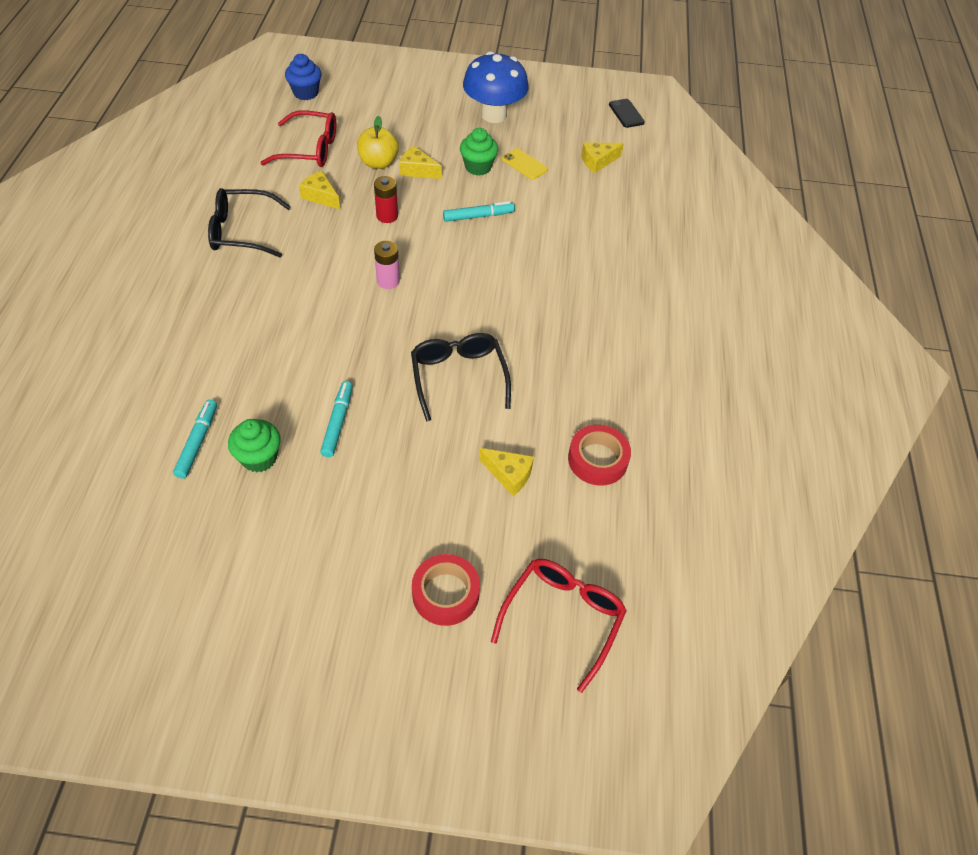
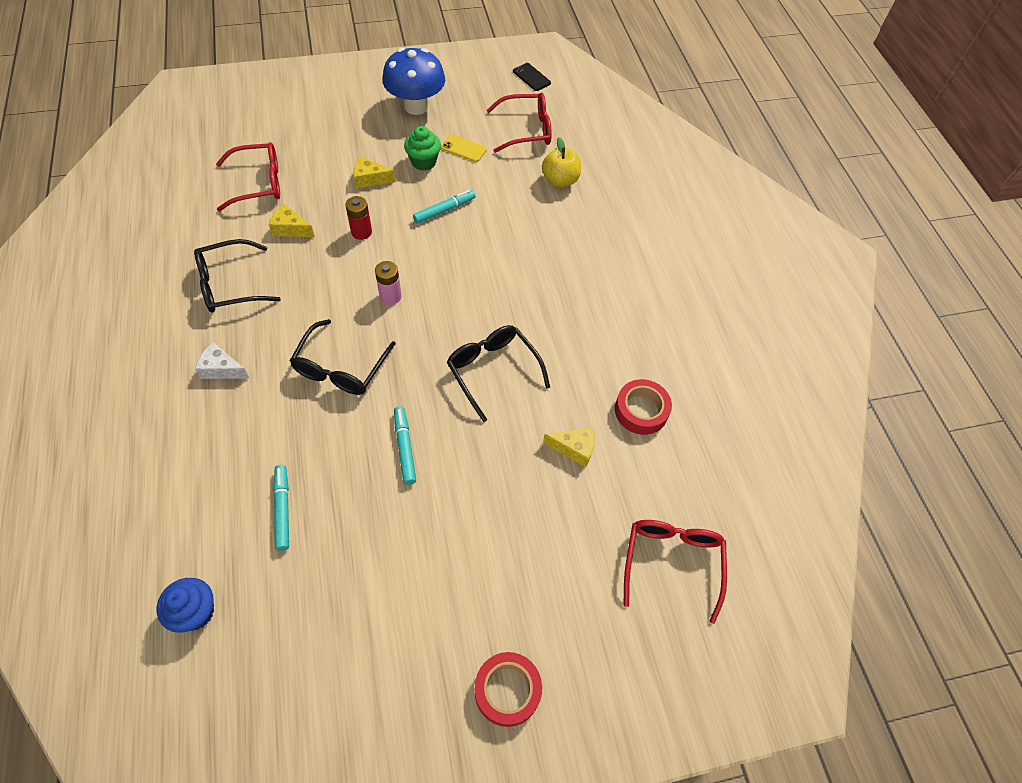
camera: 20 degrees left, 5 degrees up
green cupcake [228,419,281,472] -> none
blue cupcake [285,54,321,100] -> blue cupcake moved to [157,578,214,633]
yellow apple [357,116,399,169] -> yellow apple moved to [542,137,581,187]
red tape [412,554,480,626] -> red tape moved to [475,652,542,727]
yellow cheese [581,143,624,173] -> red glasses [487,92,552,153]
none -> white cheese [195,342,249,379]
none -> black glasses [290,319,396,395]

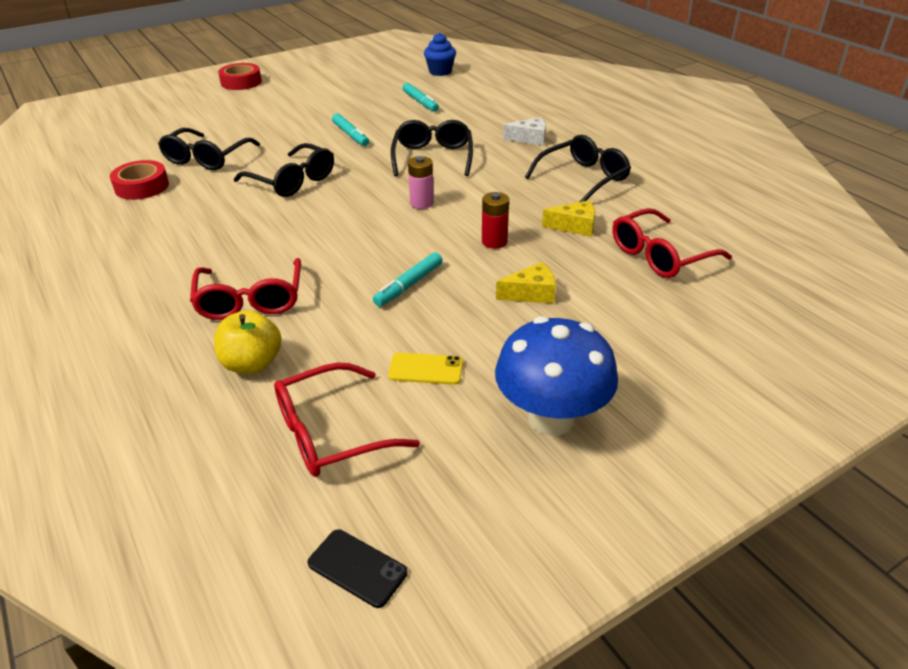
camera: 165 degrees right, 20 degrees down
green cupcake [404,126,441,171] -> none
yellow cheese [543,427,595,467] -> black glasses [158,128,260,170]
red glasses [624,520,727,624] -> red glasses moved to [190,258,301,320]

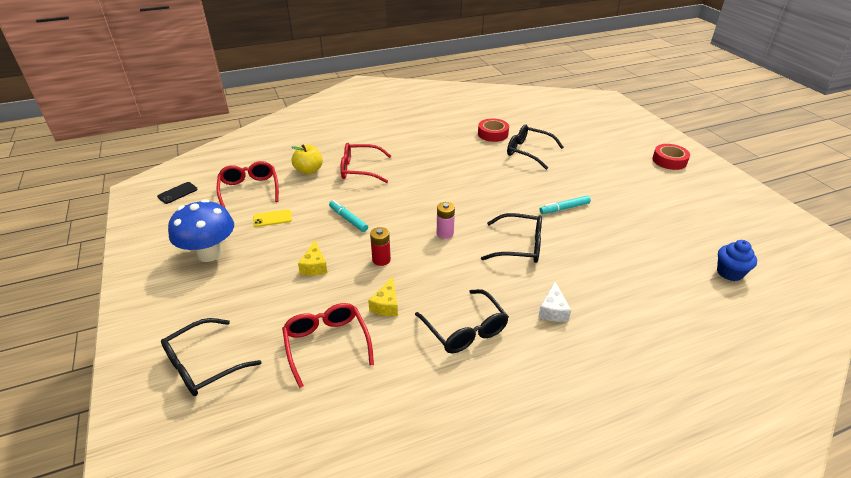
camera: 100 degrees right, 0 degrees up
black glasses [234,143,334,197] -> black glasses moved to [161,318,262,396]
yellow phone [388,353,463,385] -> yellow phone turned 60 degrees clockwise [253,209,292,227]
turquoise marker [403,83,439,112] -> none

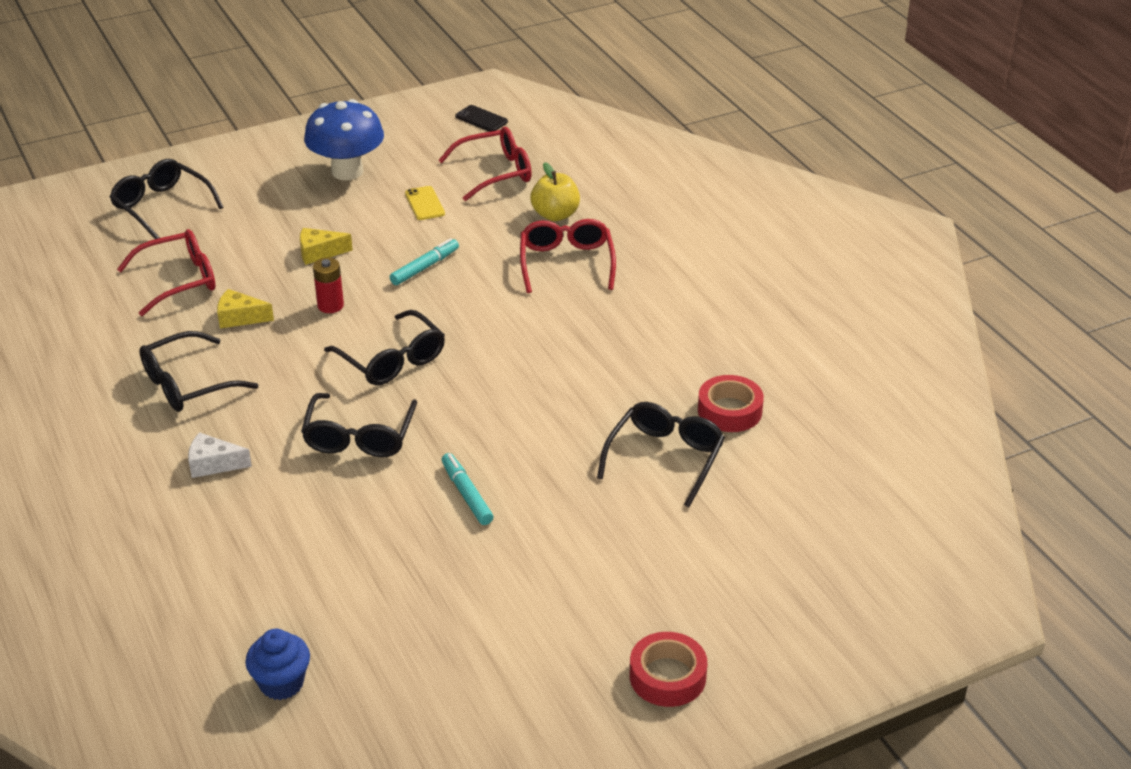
camera: 85 degrees right, 0 degrees up
pink battery [437,202,455,239] -> black glasses [324,310,445,385]

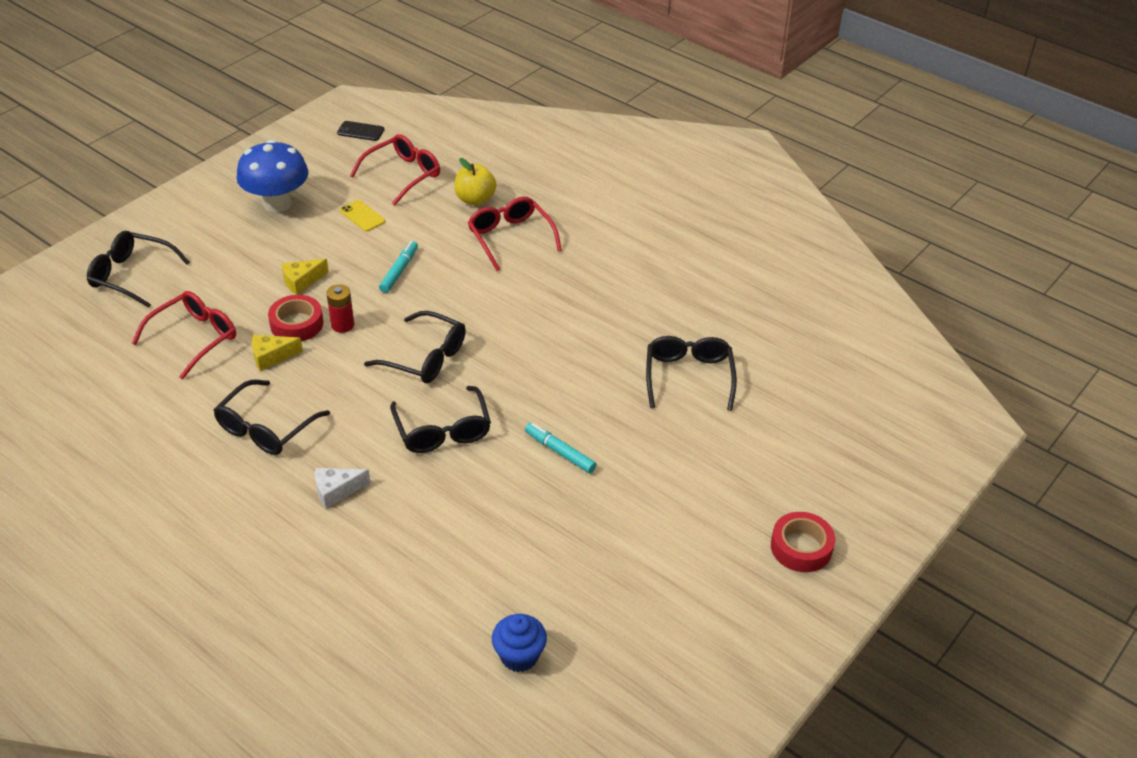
camera: 25 degrees left, 5 degrees up
red tape [698,375,764,432] -> red tape moved to [268,295,323,341]

